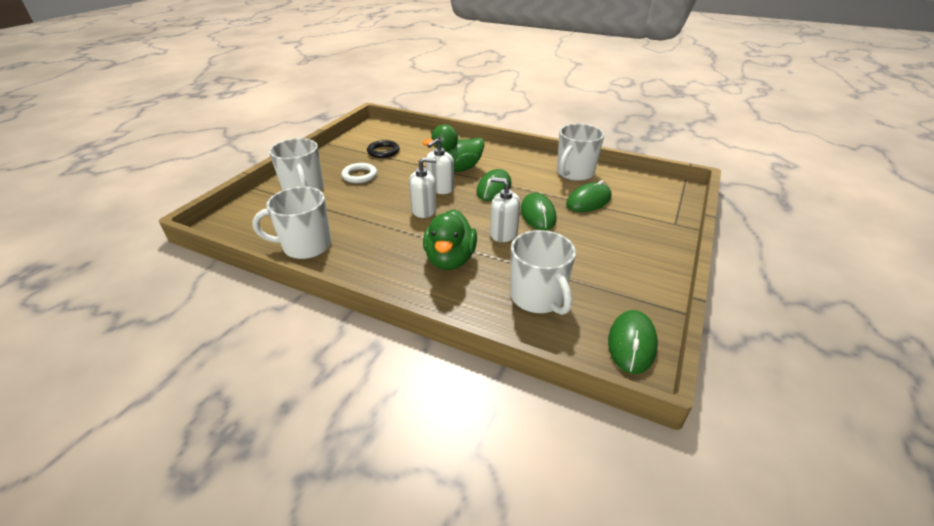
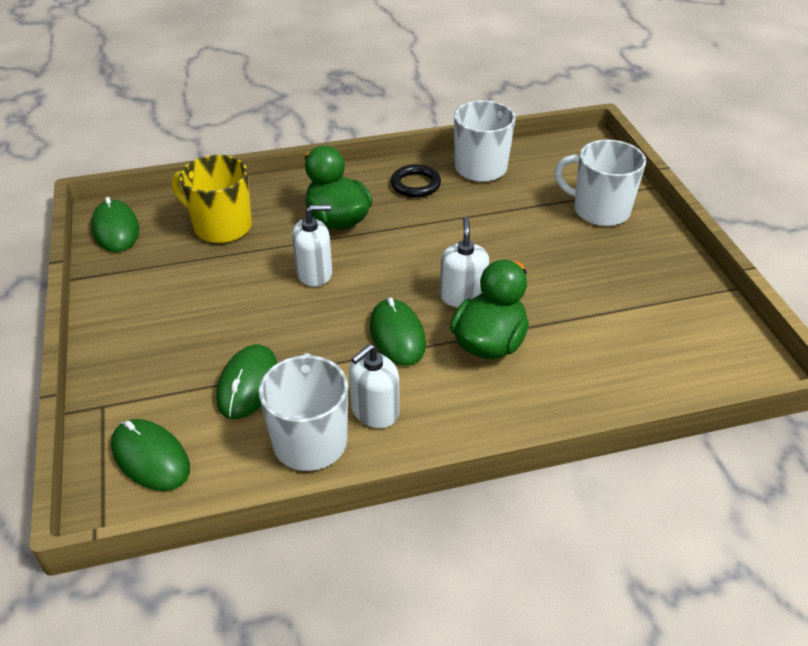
camera: 140 degrees right, 5 degrees up
white ring [341,163,377,183] -> none
black ring [367,140,400,158] -> black ring moved to [391,164,441,198]
white soap dispenser [409,157,437,218] -> white soap dispenser moved to [349,344,399,428]
white mug [511,230,576,315] -> yellow mug [172,155,252,243]
green mouse [521,193,557,231] -> green mouse moved to [111,419,190,491]

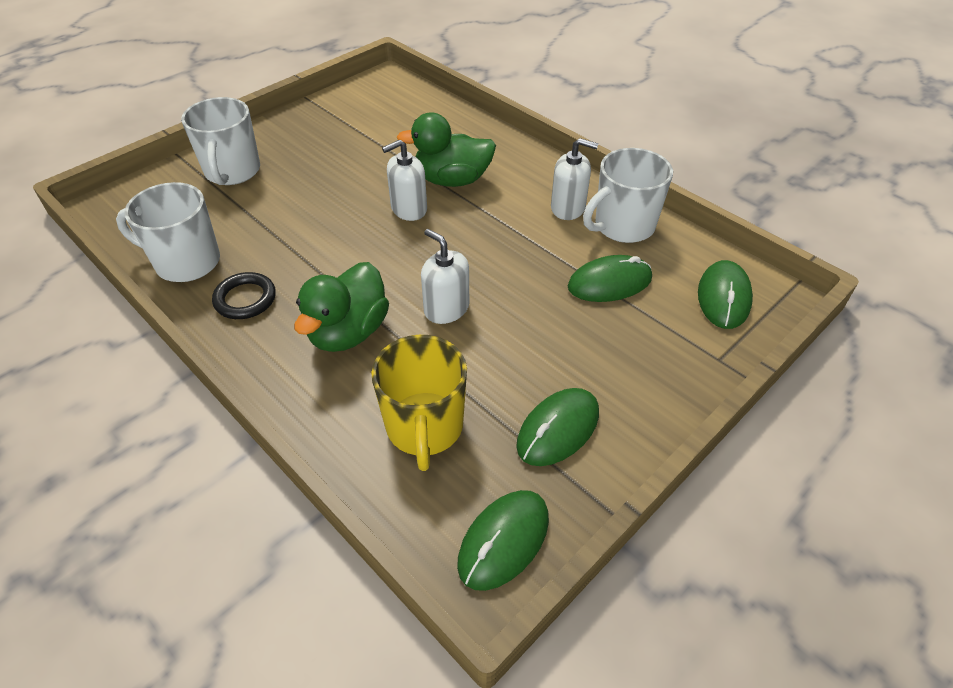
camera: 120 degrees left, 5 degrees up
green mouse [370,298,426,366] -> green mouse moved to [516,388,599,466]

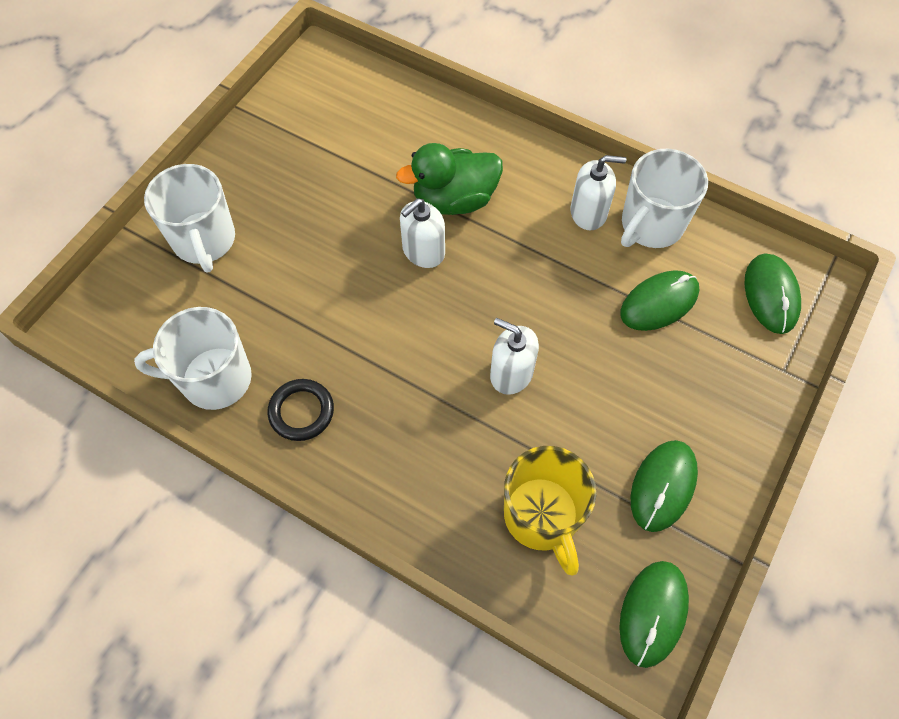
camera: 15 degrees left, 15 degrees up
green duck [294,262,389,352] -> none

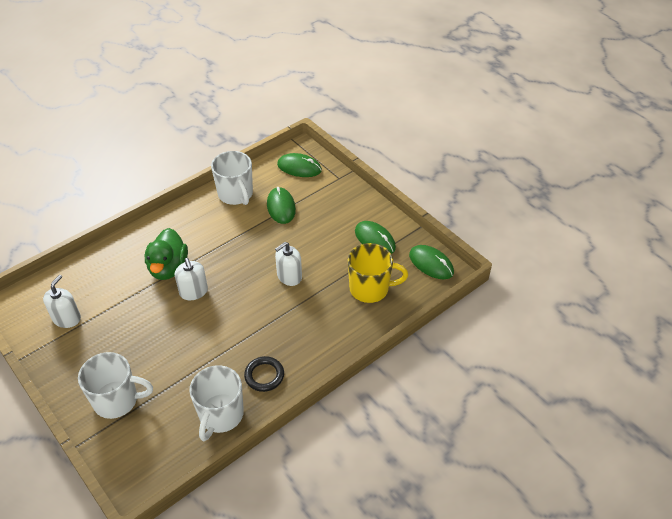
camera: 70 degrees left, 15 degrees down
white soap dispenser [570,155,626,230] -> white soap dispenser moved to [43,275,81,328]

